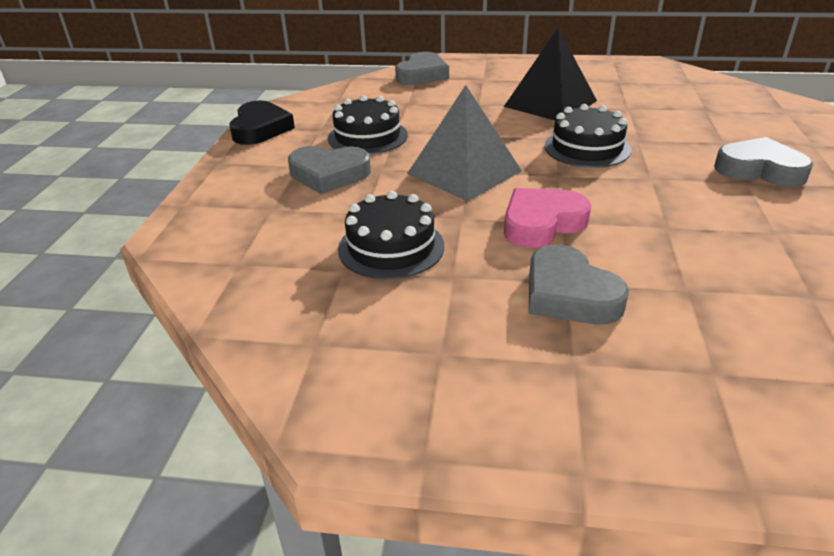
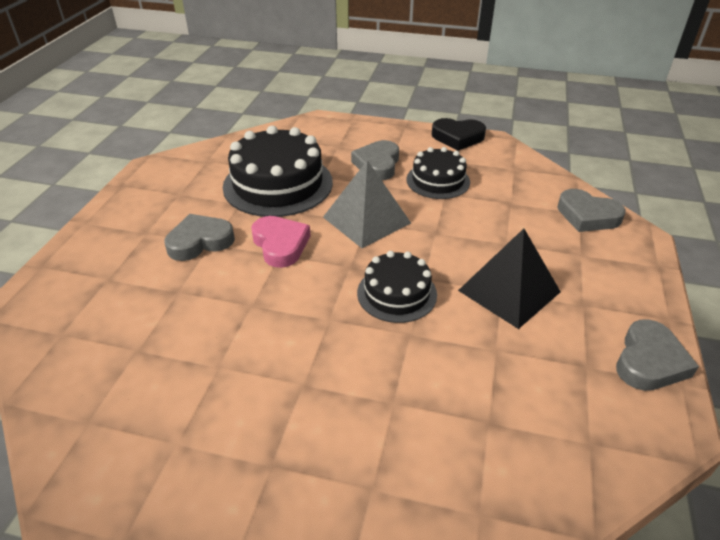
camera: 95 degrees right, 5 degrees up
black cake [338,191,444,279] -> black cake [223,126,333,217], size x1.71
grey heart [714,137,813,187] -> grey heart moved to [616,319,699,391]

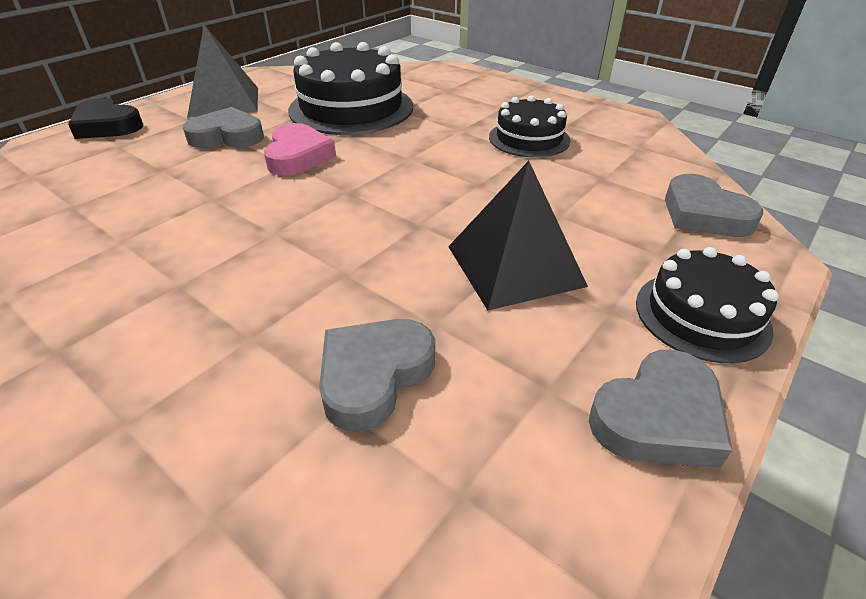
camera: 25 degrees right, 0 degrees up
grey pyramid [323,160,411,248] -> grey pyramid moved to [187,25,258,118]
grey heart [351,140,399,181] -> grey heart moved to [319,319,435,432]
black cake [357,251,437,323] -> black cake moved to [636,247,779,363]
black heart [432,118,486,151] -> black heart moved to [68,98,143,139]

